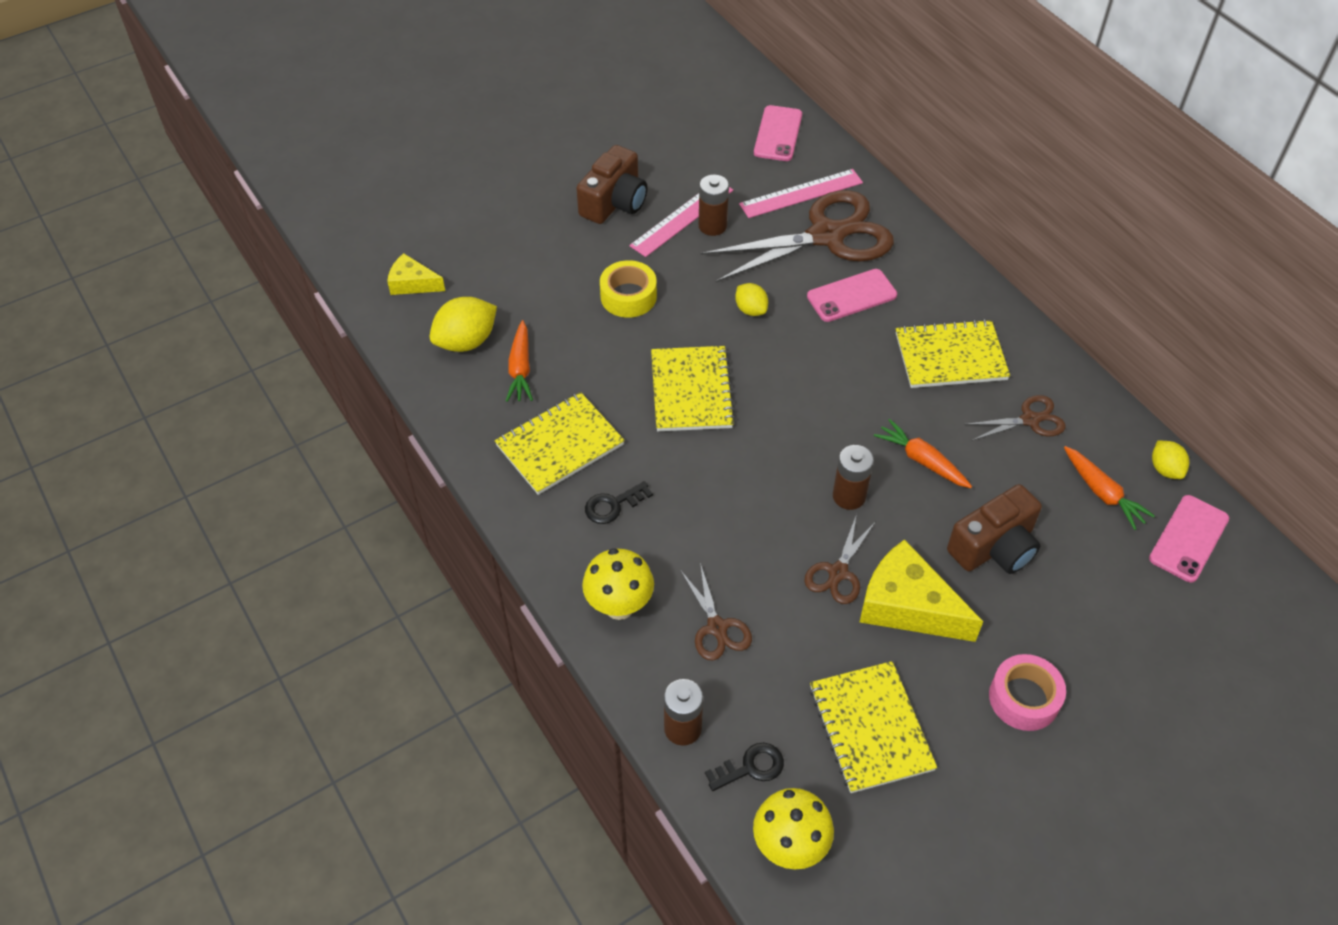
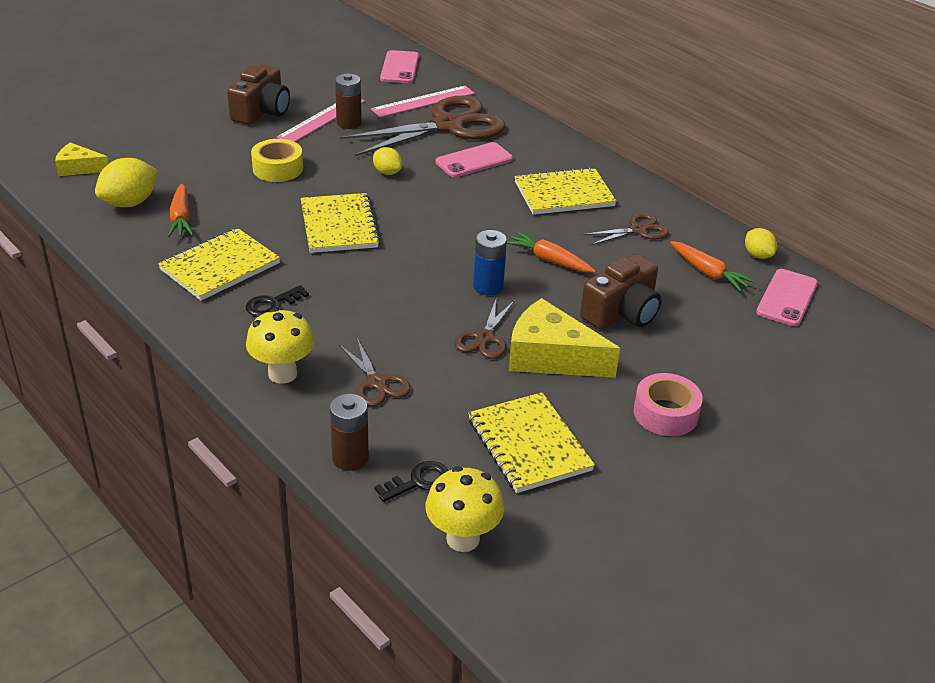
camera: 10 degrees left, 15 degrees down
brown battery [833,445,874,510] -> blue battery [473,230,507,296]

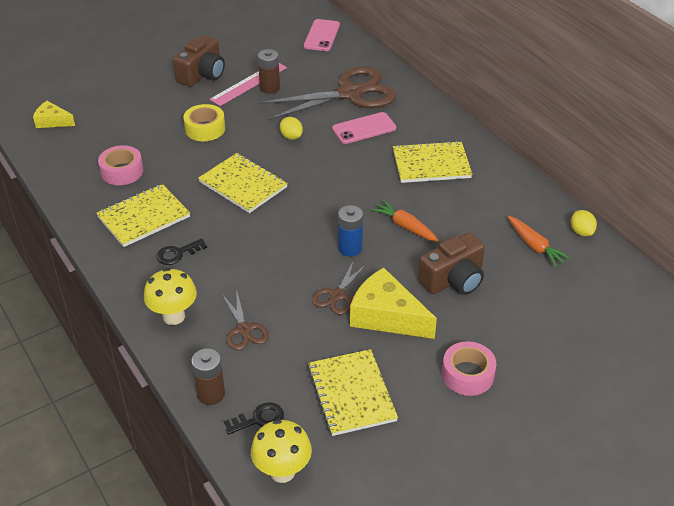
camera: 10 degrees right, 5 degrees up
yellow lemon [95,158,158,207] -> none
orange carrot [168,184,194,237] -> pink tape [98,145,143,185]
yellow notebook [301,193,381,253] -> yellow notebook turned 45 degrees counterclockwise [198,153,288,213]
pink ruler [371,86,475,117] -> none
brown scissors [582,213,669,245] -> none
pink phone [756,269,818,326] -> none

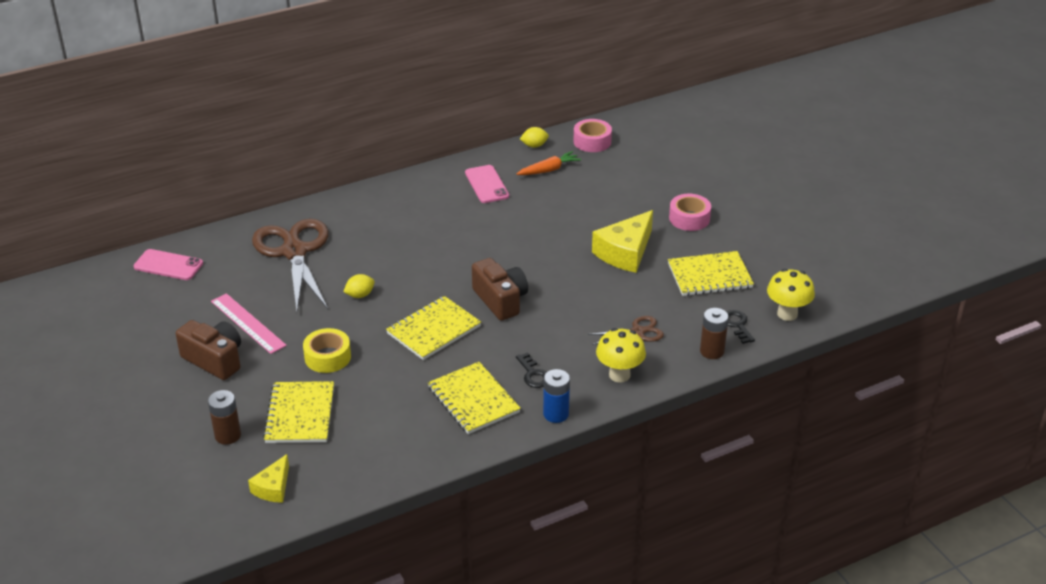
camera: 85 degrees left, 5 degrees down
pink tape [98,145,143,185] -> pink tape moved to [573,119,612,152]
brown battery [258,49,280,94] -> brown battery moved to [208,390,241,445]
brown scissors [312,260,368,315] -> none
pink phone [332,112,396,144] -> pink phone moved to [465,165,509,203]
blue battery [338,205,363,257] -> blue battery moved to [543,369,570,423]
orange carrot [371,200,439,242] -> none
yellow notebook [393,141,472,183] -> yellow notebook moved to [263,381,334,443]
brown camera [418,232,485,295] -> brown camera moved to [472,258,528,321]

